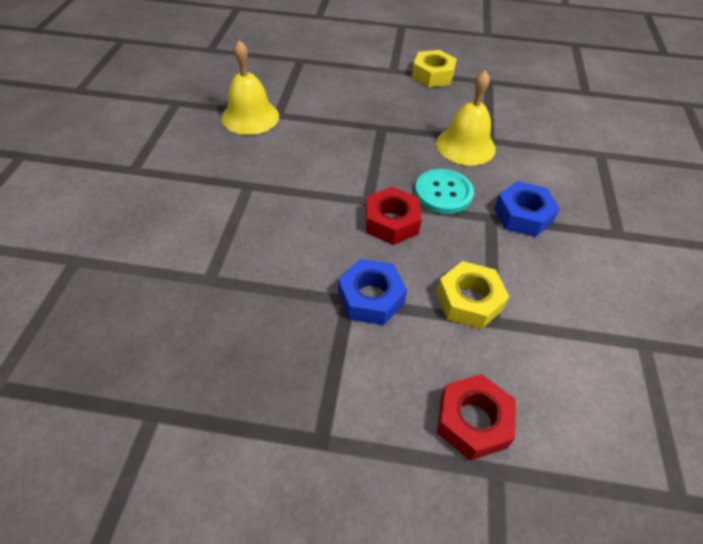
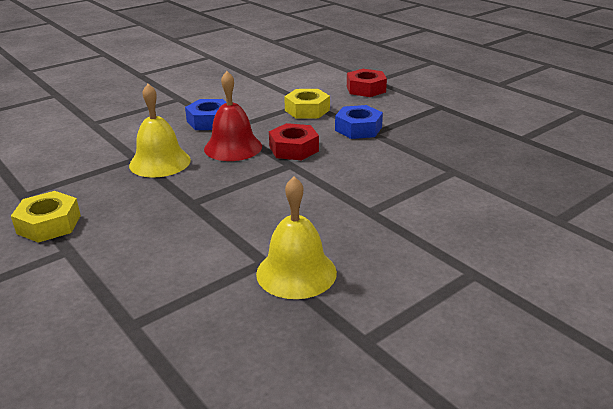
camera: 135 degrees left, 20 degrees down
turquoise button [415,169,474,214] -> red bell [204,71,262,161]

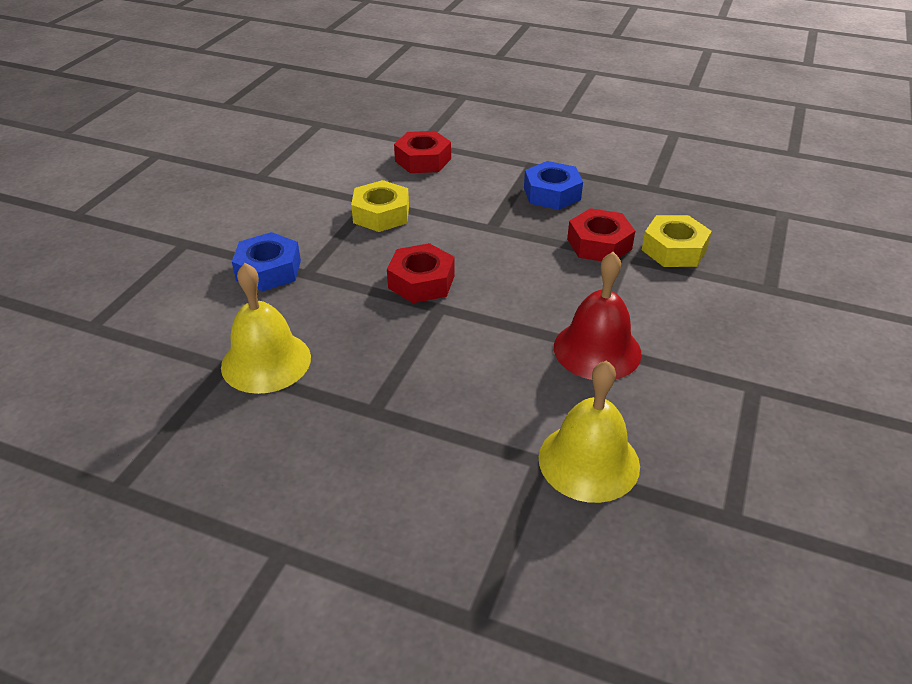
camera: 30 degrees left, 10 degrees up
yellow nut [11,191,81,243] -> yellow nut moved to [642,215,712,267]
red bell [204,71,262,161] -> red bell moved to [554,252,642,380]
blue nut [335,105,383,139] -> blue nut moved to [524,161,583,210]
none -> red nut [567,208,635,261]

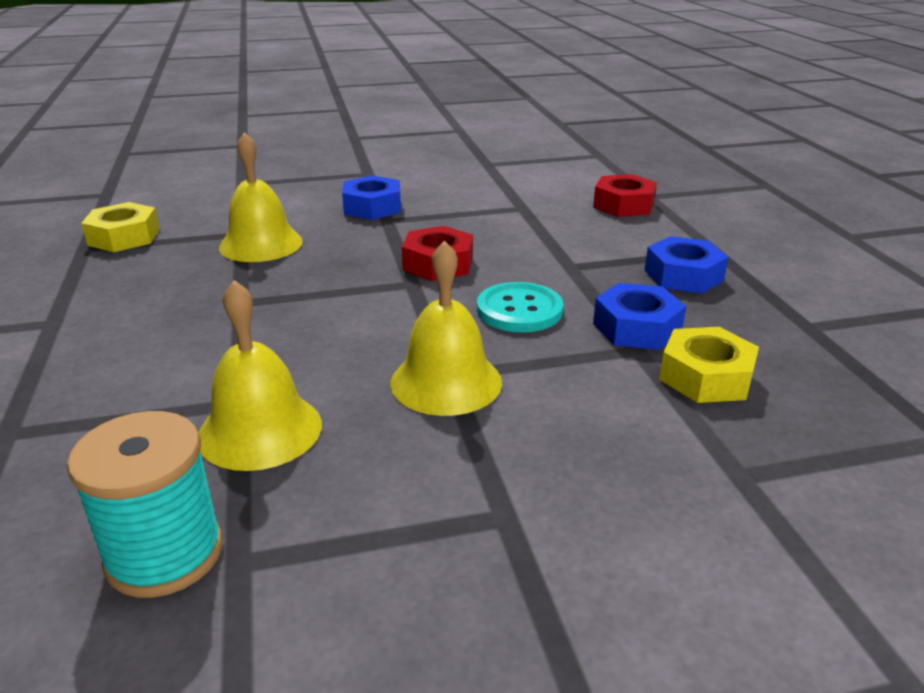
camera: 55 degrees right, 10 degrees down
yellow nut [351,180,409,232] -> yellow nut moved to [81,202,160,252]
red bell [554,252,642,380] -> yellow bell [390,240,502,416]
red nut [567,208,635,261] -> blue nut [593,283,686,350]
none -> turquoise spool [67,411,223,598]
none -> turquoise button [477,282,563,332]

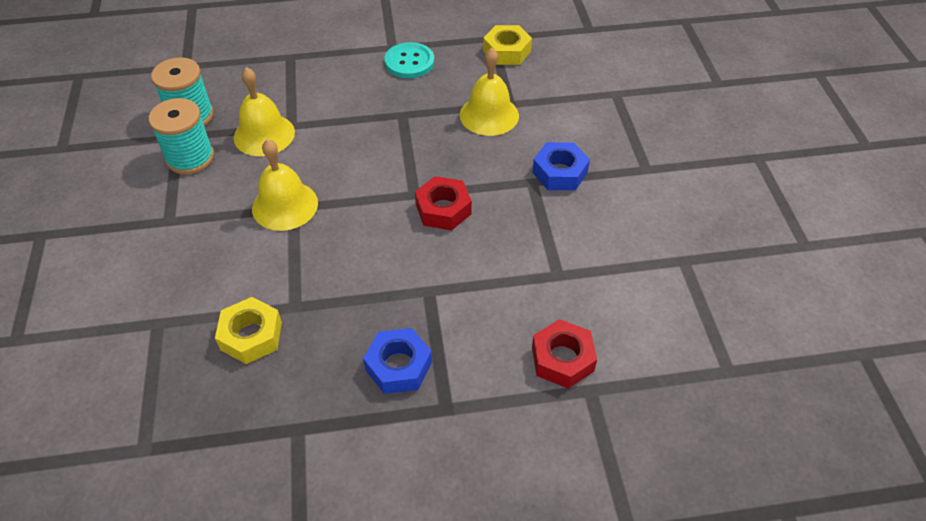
camera: 95 degrees right, 20 degrees up
turquoise button [477,282,563,332] -> turquoise button moved to [385,42,434,78]
blue nut [593,283,686,350] -> none
none -> turquoise spool [148,98,214,174]

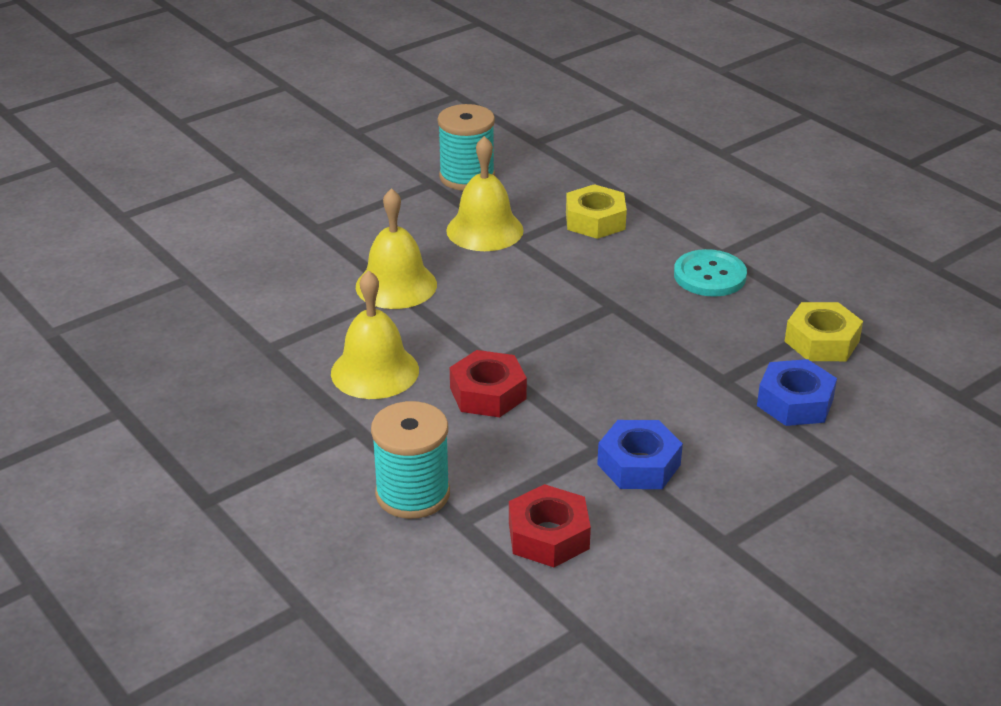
camera: 60 degrees right, 15 degrees down
turquoise spool [148,98,214,174] -> turquoise spool moved to [371,401,450,519]
yellow nut [215,297,282,364] -> yellow nut moved to [566,184,627,239]
blue nut [363,328,432,394] -> blue nut moved to [757,359,837,426]
yellow bell [460,48,519,136] -> yellow bell moved to [331,270,419,399]
red nut [532,319,597,389] -> red nut moved to [509,484,591,567]

